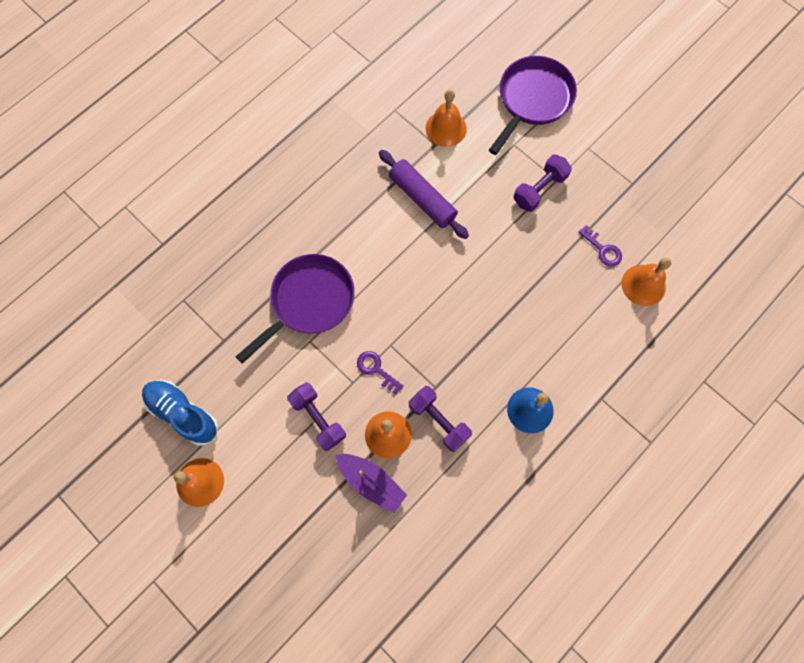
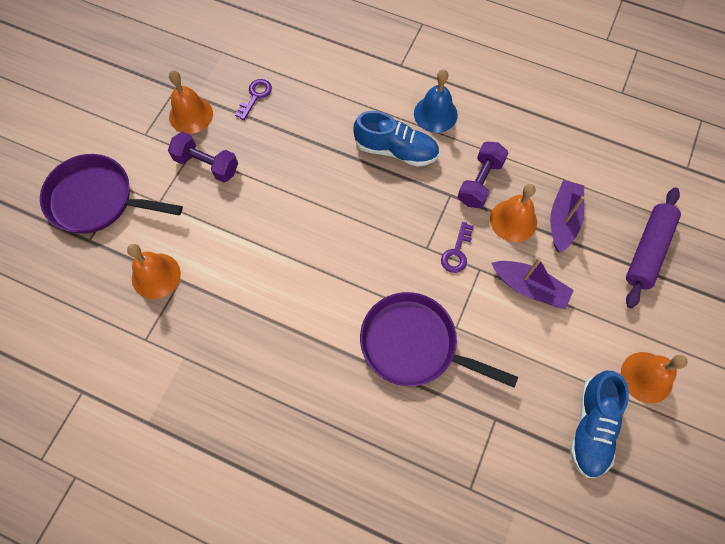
camera: 110 degrees left, 5 degrees down
purple dumbbell [287,382,346,451] -> purple boat [491,258,574,309]
purple rolling pin [379,150,469,239] -> purple rolling pin moved to [626,188,681,308]
orange bell [622,257,671,306] -> orange bell moved to [169,70,213,134]
none -> blue shoe [353,111,439,167]

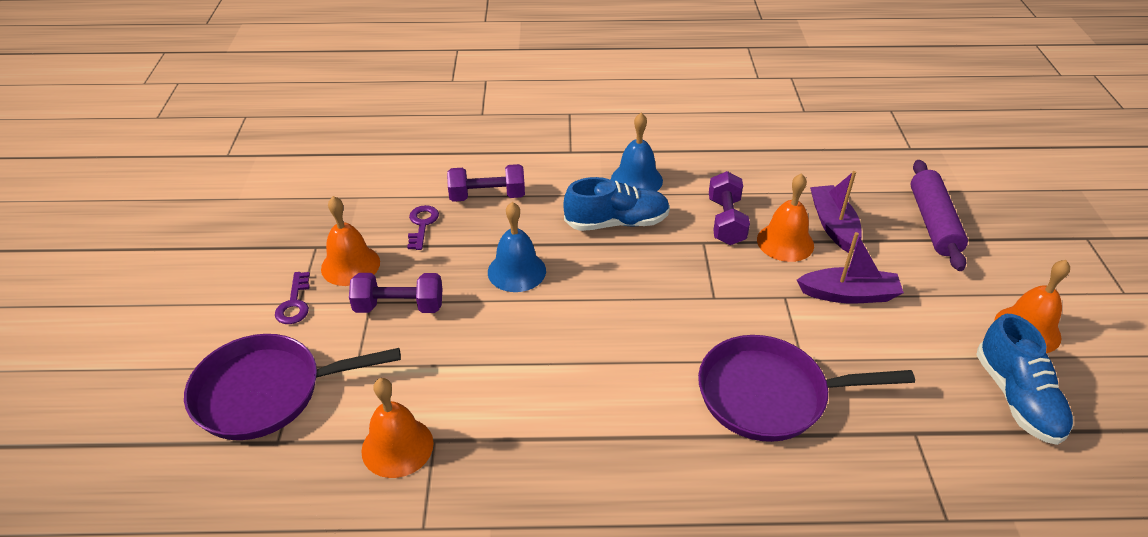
camera: 25 degrees left, 25 degrees down
purple key [441,222,474,273] -> purple key moved to [275,272,310,324]
none -> purple dumbbell [447,164,525,202]
none -> blue bell [488,202,546,292]

